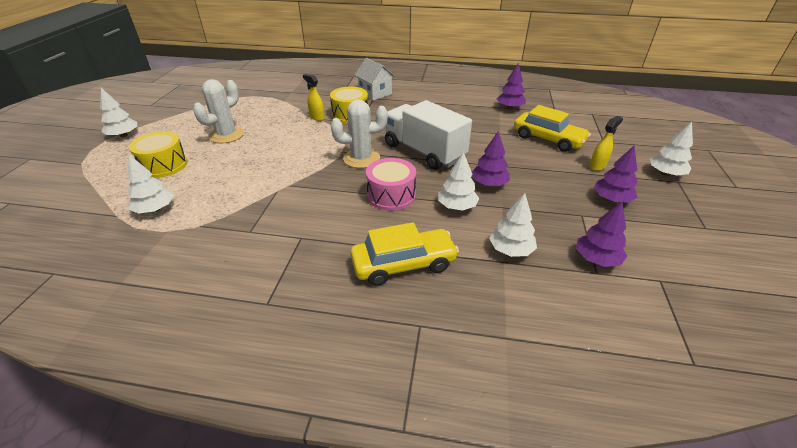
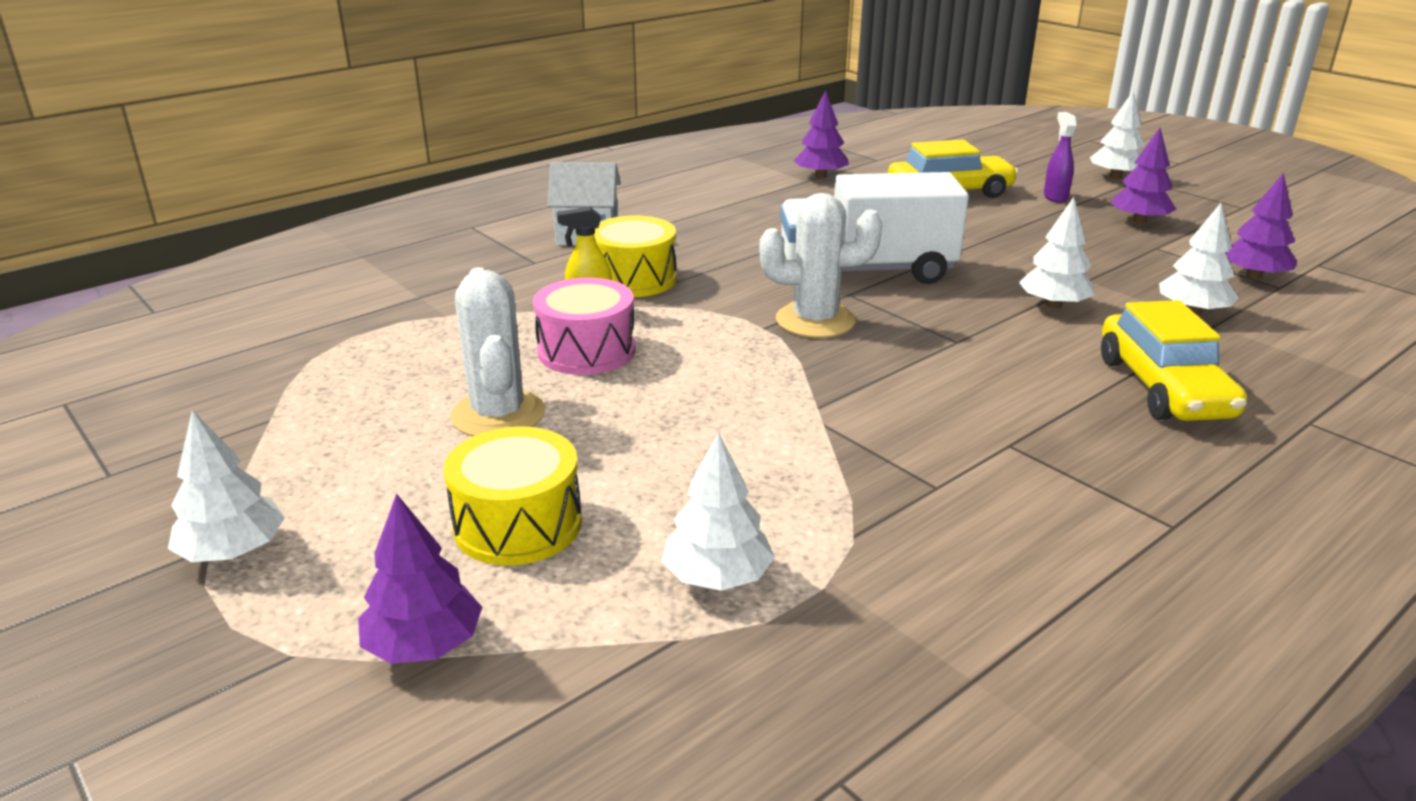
camera: 50 degrees left, 10 degrees down
white cactus [331,99,388,168] -> white cactus turned 60 degrees clockwise [760,193,882,338]
yellow car [350,222,459,286] -> yellow car turned 150 degrees clockwise [1101,300,1247,421]
pink drum [366,158,416,211] -> pink drum moved to [533,278,635,375]
purple tree [472,131,510,186] -> purple tree moved to [358,493,482,664]
yellow spray bottle [589,116,623,171] -> purple spray bottle [1044,112,1077,203]

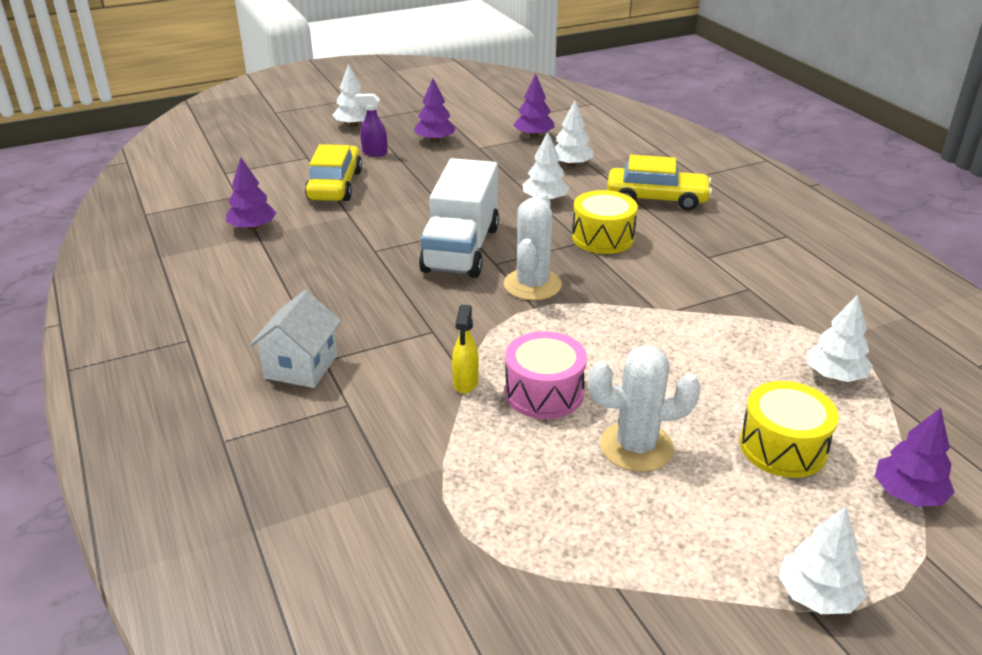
camera: 75 degrees left, 5 degrees up
yellow drum [594,216,677,297] -> yellow drum moved to [572,190,638,254]

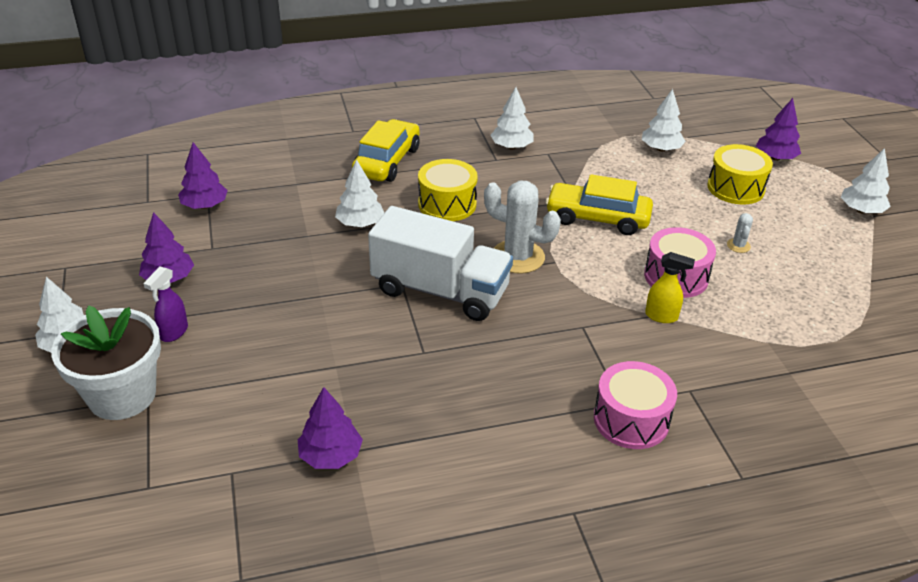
camera: 80 degrees left, 5 degrees up
white house [249,290,341,388] -> pink drum [594,361,677,449]
yellow car [305,144,362,201] -> yellow car moved to [546,174,653,235]
white tree [555,100,594,167] -> white tree moved to [490,87,534,150]
white cactus [589,345,701,472] -> white cactus [727,213,753,253], size x0.45
none -> white flower pot [51,305,161,420]

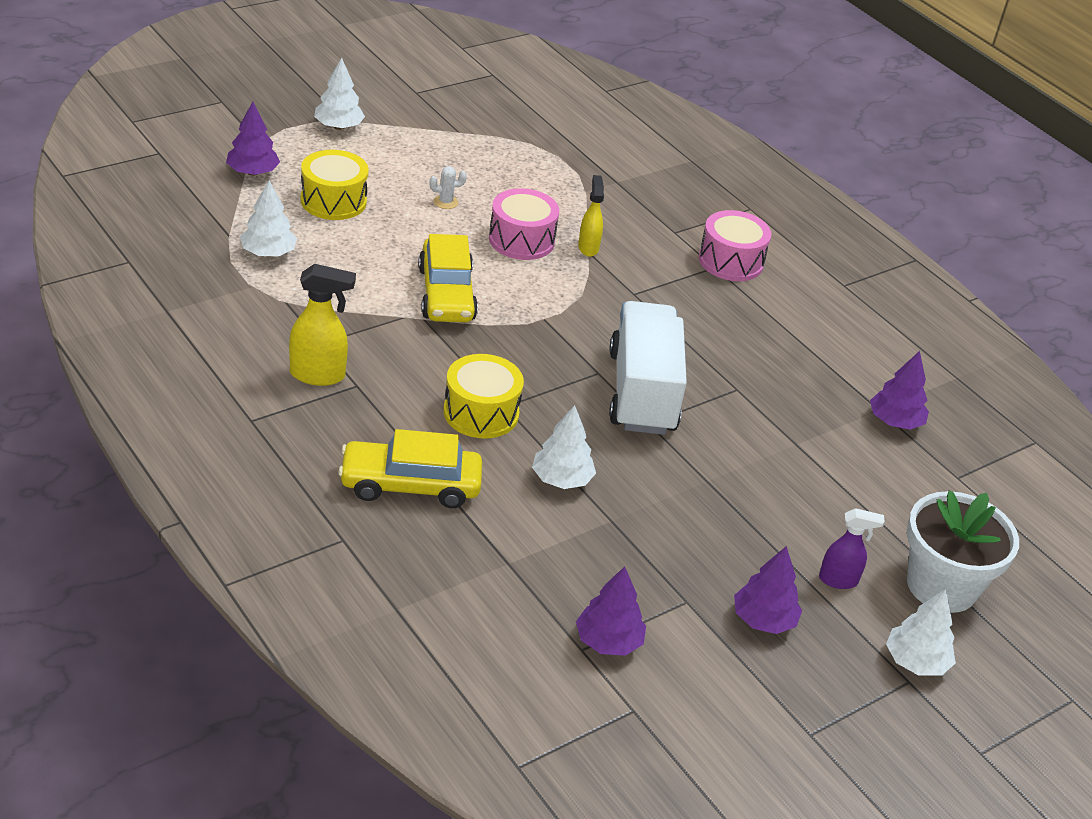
camera: 115 degrees left, 0 degrees up
white cactus [484,181,561,274] -> none
white tree [490,87,534,150] -> yellow spray bottle [289,264,356,386]

